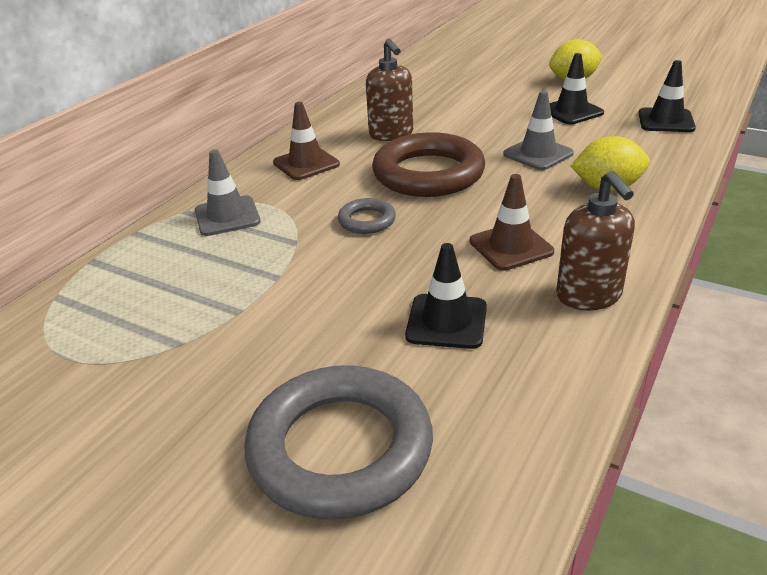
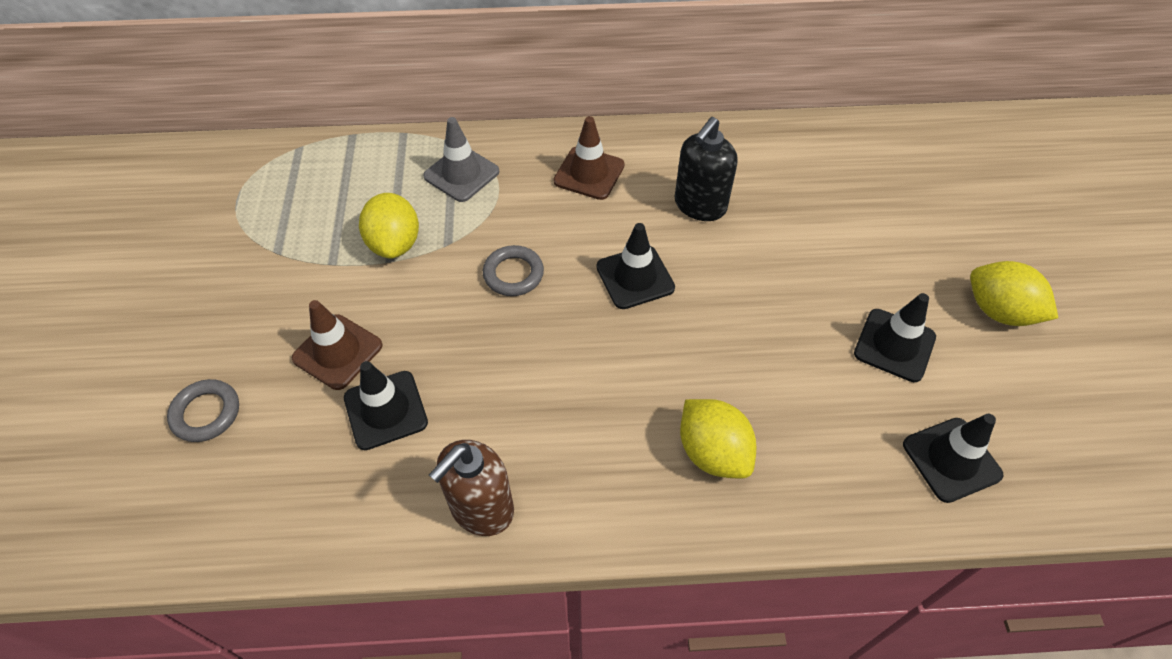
camera: 55 degrees right, 20 degrees up
grey ring [244,365,433,520] -> grey ring [167,379,239,442], size x0.47
brown soap dispenser [366,39,413,141] -> black soap dispenser [675,117,738,221]
brown ring [372,132,485,197] -> black traffic cone [596,223,675,309]
brown traffic cone [470,174,554,271] -> brown traffic cone moved to [292,300,383,390]
grey traffic cone [503,91,574,170] -> none
none -> yellow lemon [359,193,419,259]

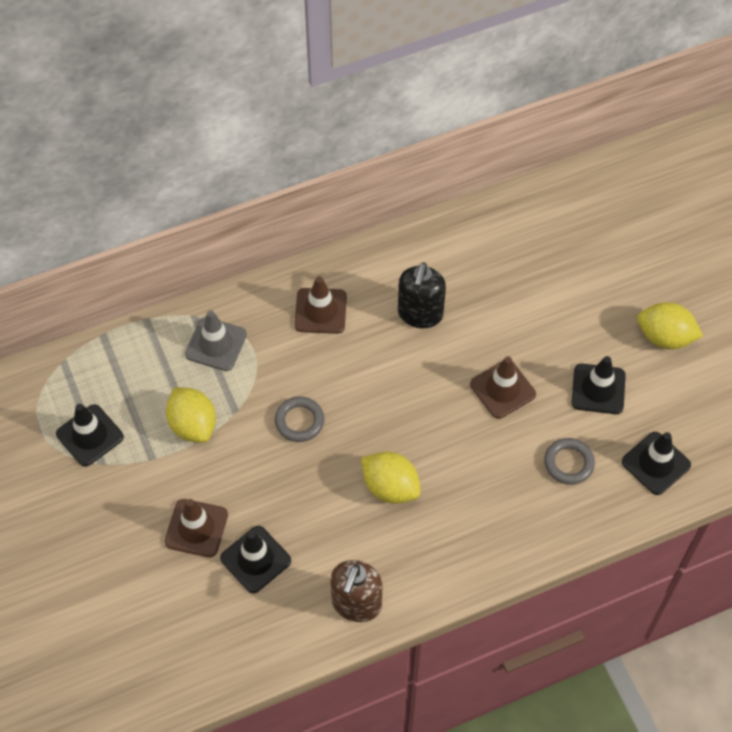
camera: 20 degrees left, 5 degrees up
grey ring [167,379,239,442] -> grey ring moved to [544,438,595,485]
black traffic cone [596,223,675,309] -> black traffic cone moved to [56,404,124,467]
yellow lemon [680,399,756,478] -> yellow lemon moved to [361,452,421,504]
none -> brown traffic cone [470,356,536,419]

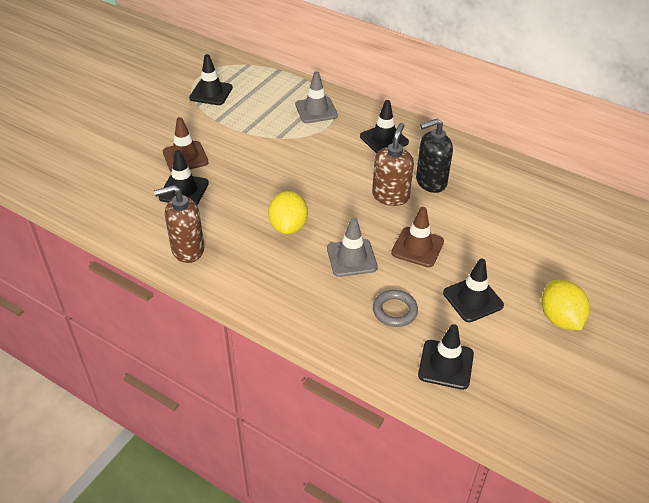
camera: 55 degrees right, 15 degrees down
yellow lemon [166,387,216,443] -> none
grey ring [275,397,324,442] -> none
brown traffic cone [295,276,347,334] -> black traffic cone [360,100,409,154]
none -> grey traffic cone [327,217,378,277]
none -> brown soap dispenser [372,123,414,206]

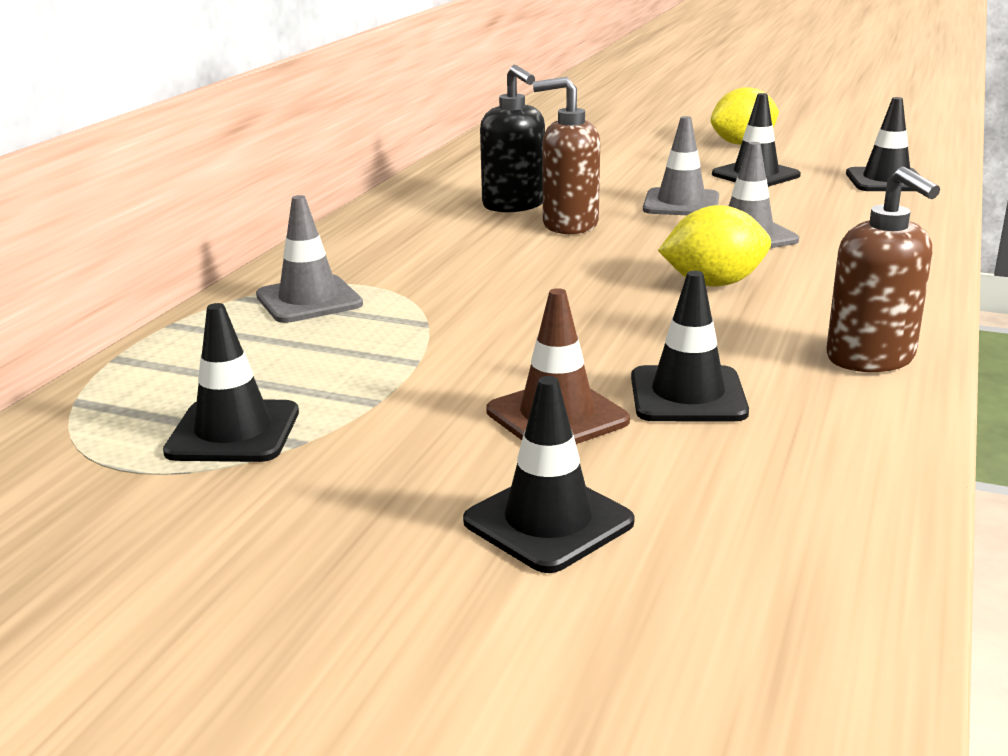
camera: 100 degrees left, 20 degrees down
black traffic cone [360,100,409,154] -> black traffic cone moved to [463,376,635,573]
grey ring [373,290,418,327] -> none
brown traffic cone [391,207,444,268] -> grey traffic cone [643,116,719,215]

